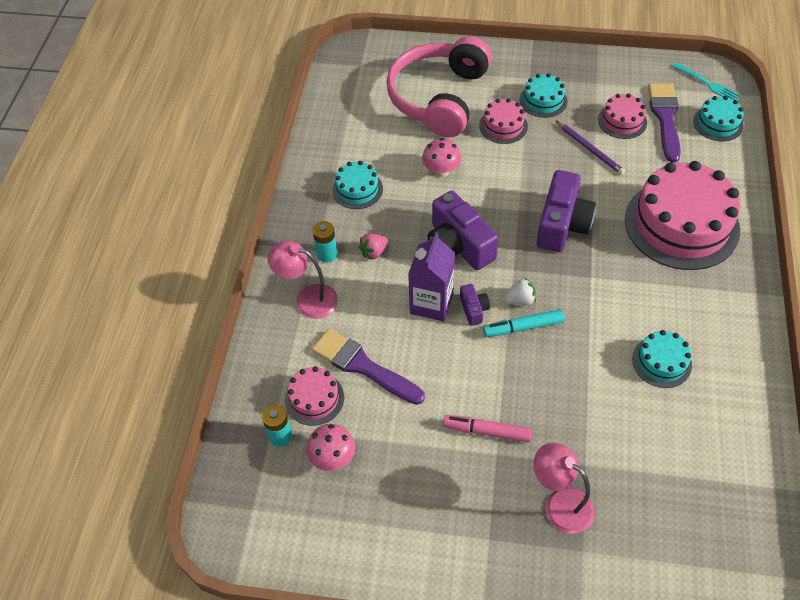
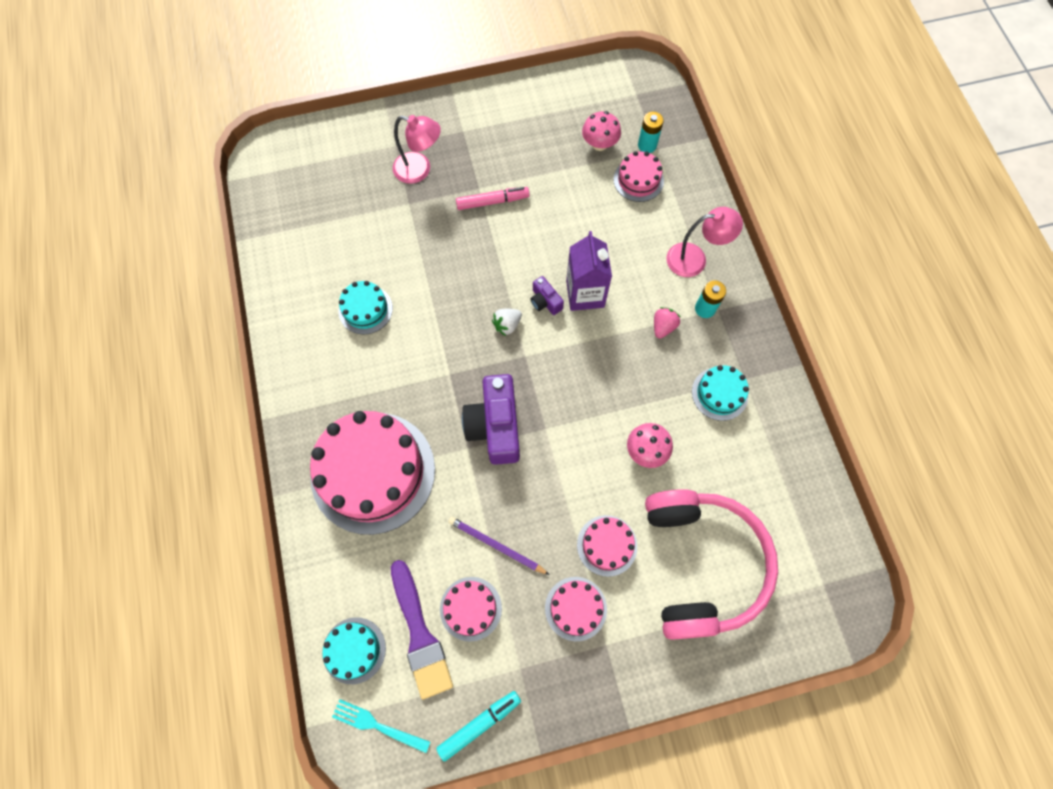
camera: 155 degrees right, 15 degrees up
purple brush [312,329,425,405] -> none
purple camera [428,191,499,270] -> none
turquoise marker [483,309,565,337] -> turquoise marker moved to [436,691,521,762]
turquoise cake [519,73,567,118] -> pink cake [545,577,607,641]

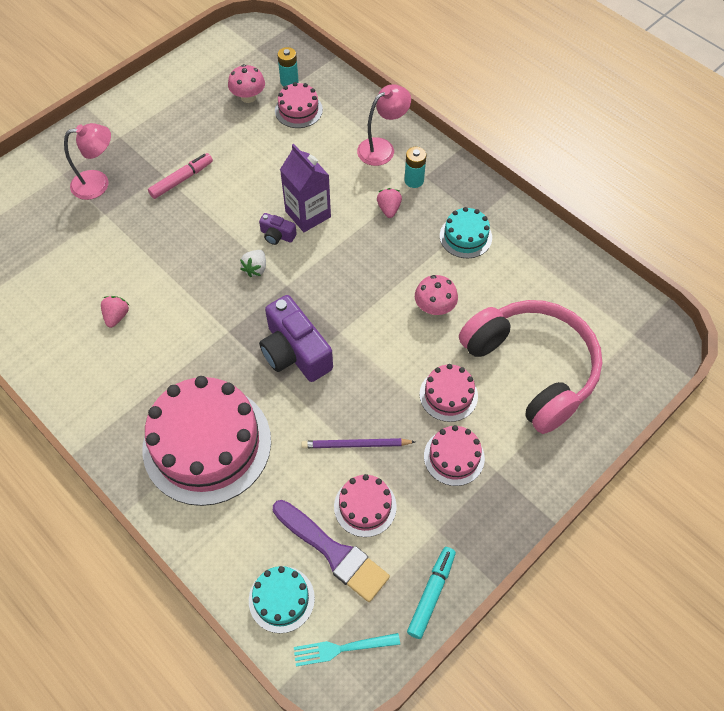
camera: 30 degrees left, 10 degrees down
turquoise cake [339,281,393,334] -> pink strawberry [101,296,129,328]

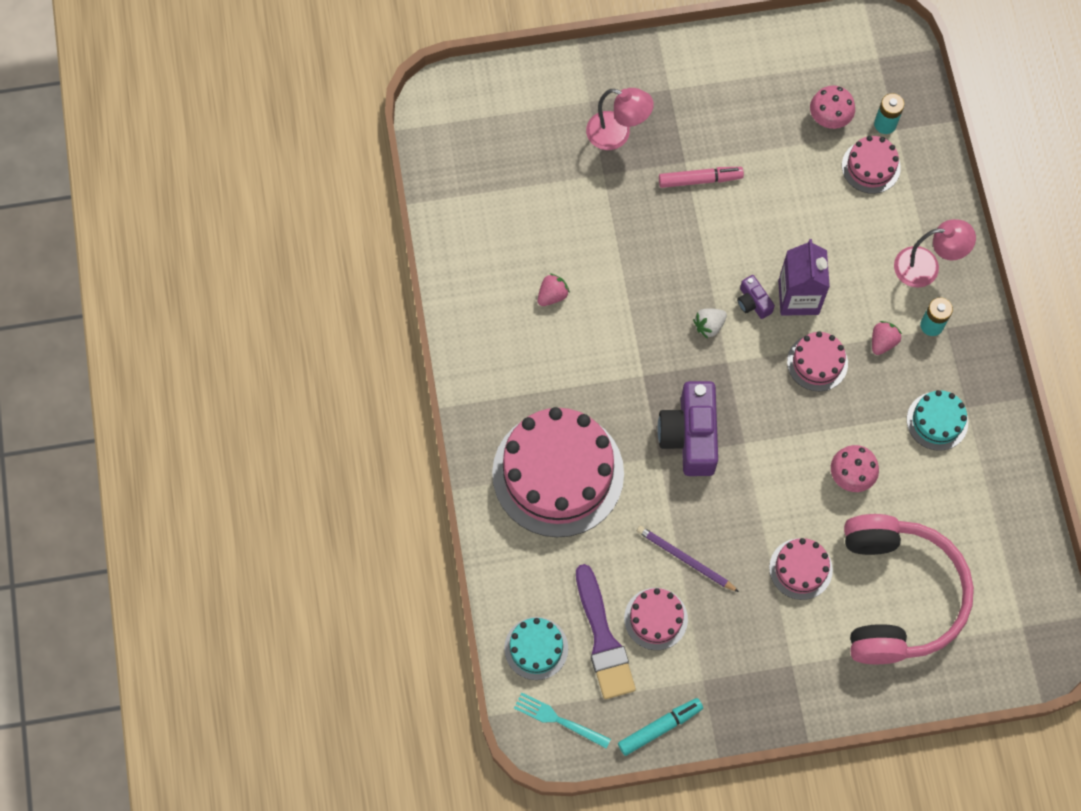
camera: 35 degrees right, 10 degrees up
pink cake [424,425,485,486] -> pink cake moved to [787,331,848,391]

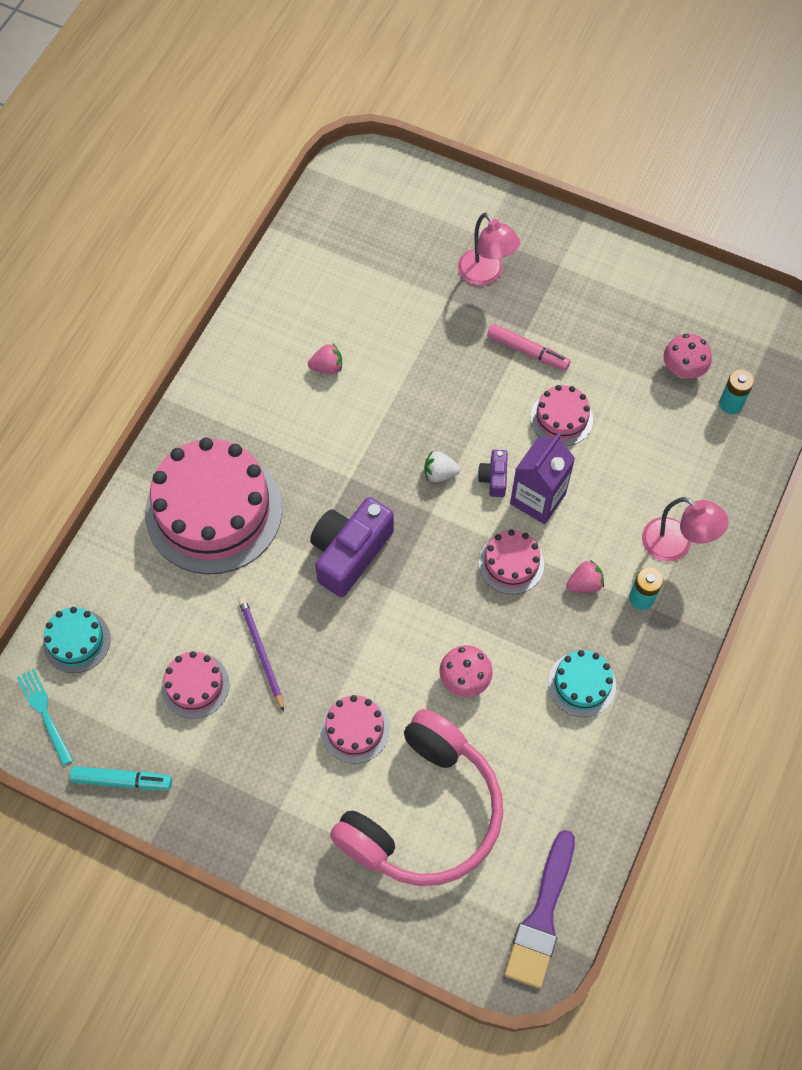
camera: 35 degrees right, 5 degrees down
purple brush [576,564,636,699] -> purple brush moved to [505,830,575,988]
pink cake [842,136,901,194] -> pink cake moved to [531,385,593,446]

